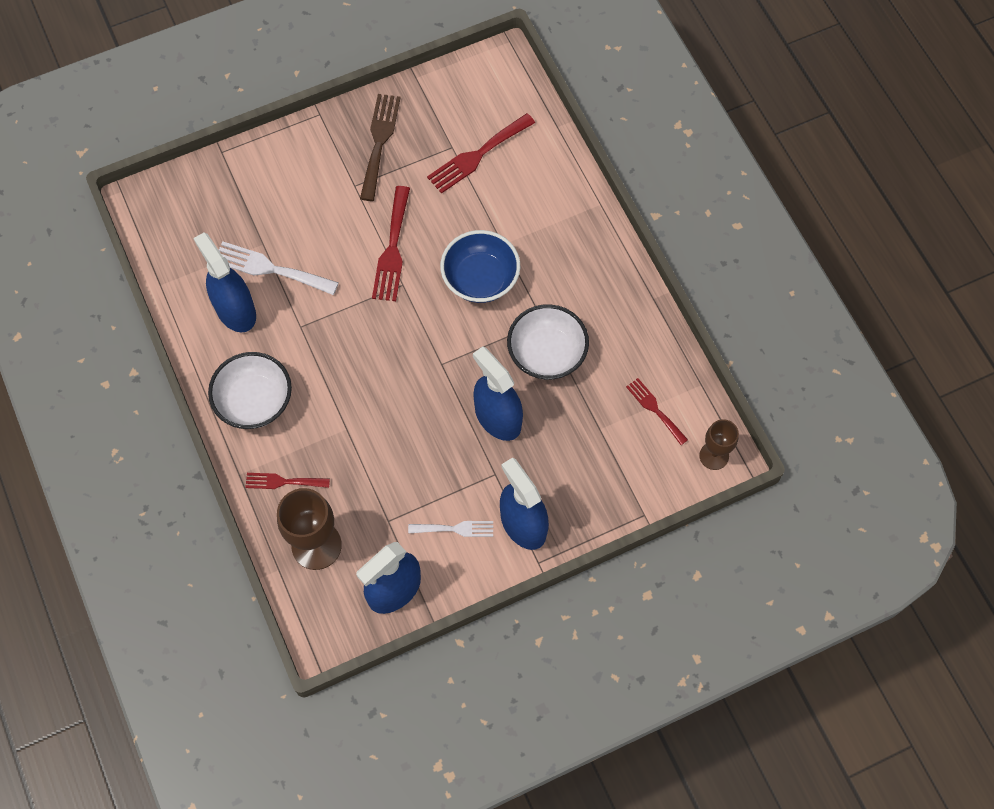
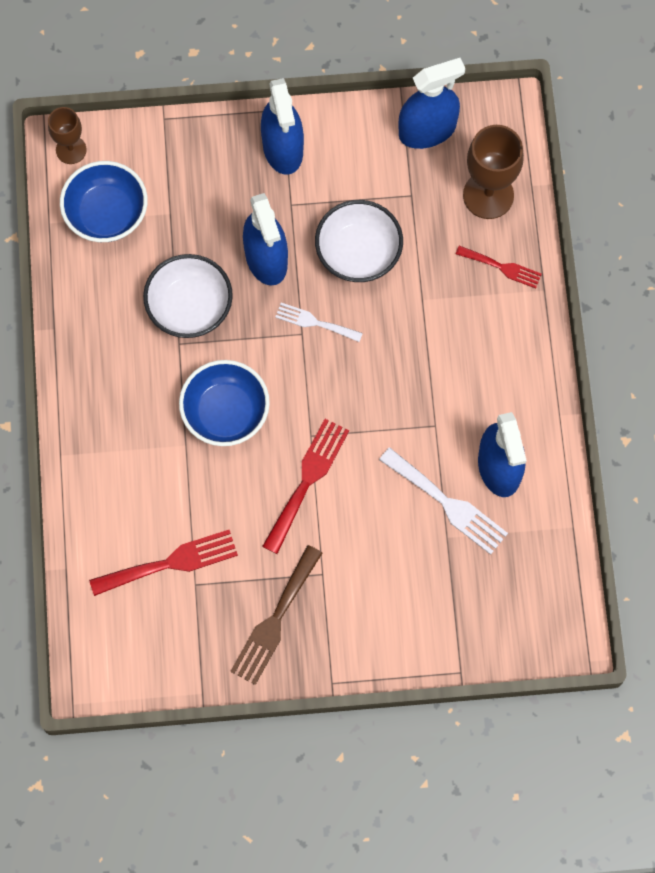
camera: 160 degrees left, 5 degrees up
white bowl [208,352,292,429] -> white bowl moved to [315,200,403,282]
white fork [408,521,493,537] -> white fork moved to [275,303,363,342]
red fork [626,378,688,445] -> blue bowl [60,161,148,242]

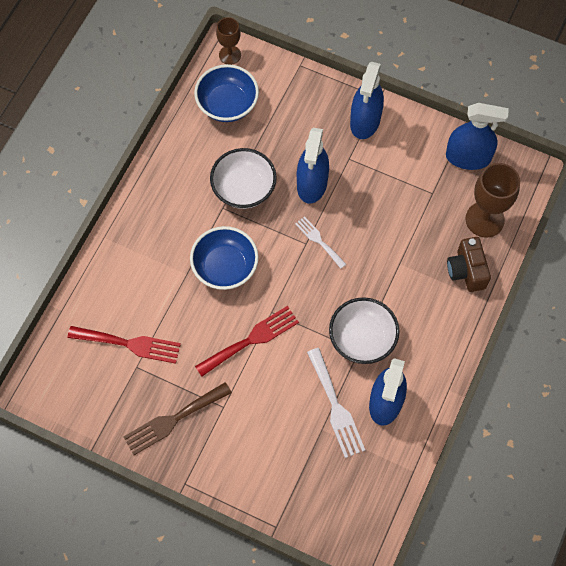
camera: 30 degrees right, 5 degrees down
white bowl [315,200,403,282] -> white bowl moved to [329,297,400,364]
red fork [456,246,542,288] -> brown camera [447,237,491,292]

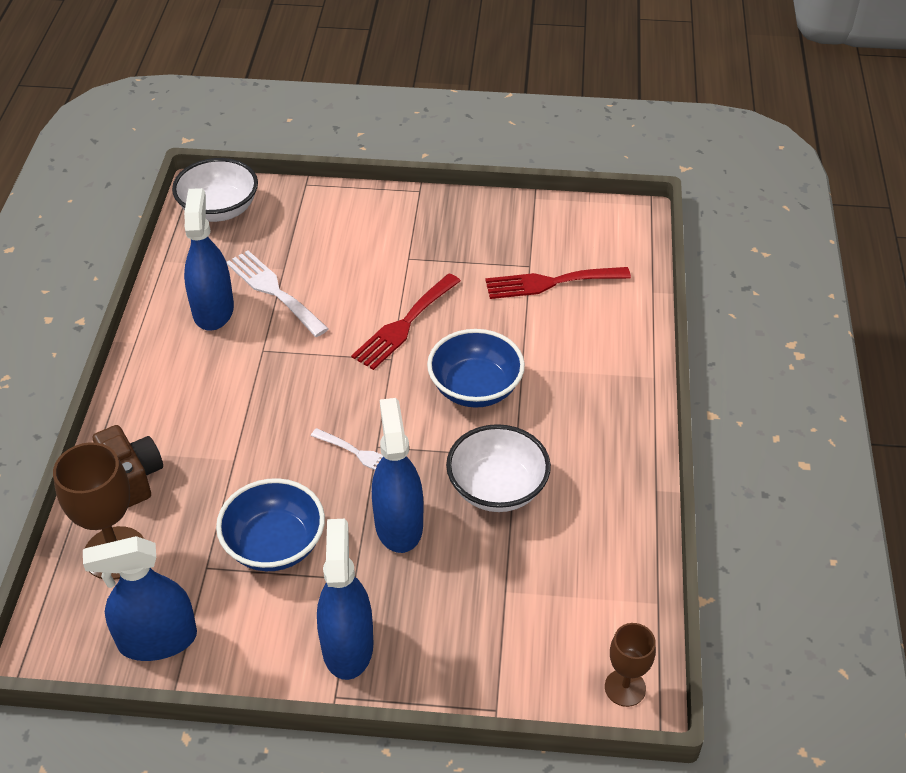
camera: 160 degrees right, 20 degrees down
brown fork [124,382,232,455] -> none
blue bowl [194,64,259,122] -> blue bowl moved to [216,478,325,571]
white bowl [329,297,400,364] -> white bowl moved to [172,158,258,222]

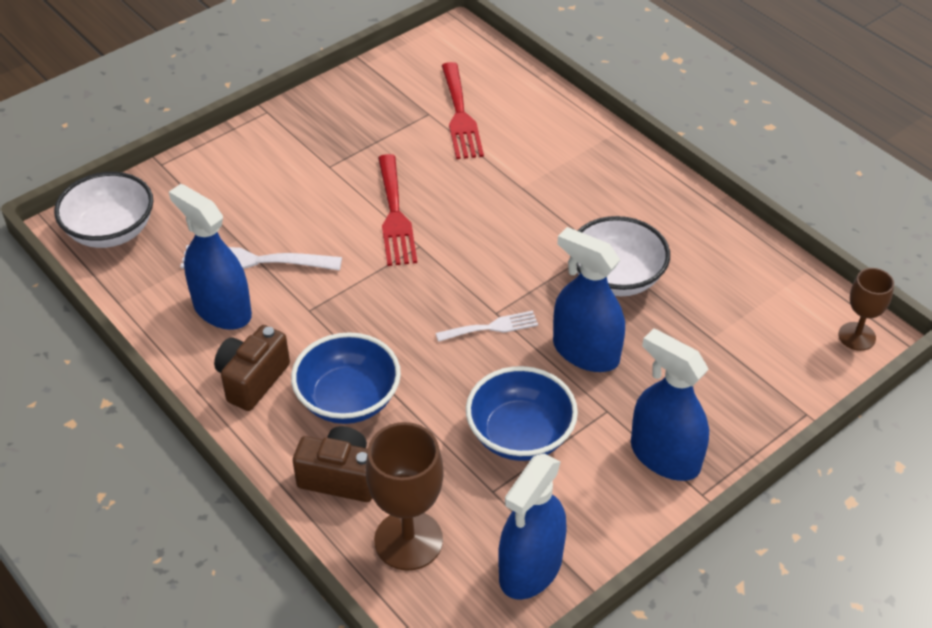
camera: 45 degrees left, 0 degrees up
blue bowl [427,329,525,408] -> blue bowl moved to [291,332,401,424]
red fork [485,267,631,299] -> red fork turned 45 degrees counterclockwise [442,62,484,159]
none -> brown camera [214,325,290,411]

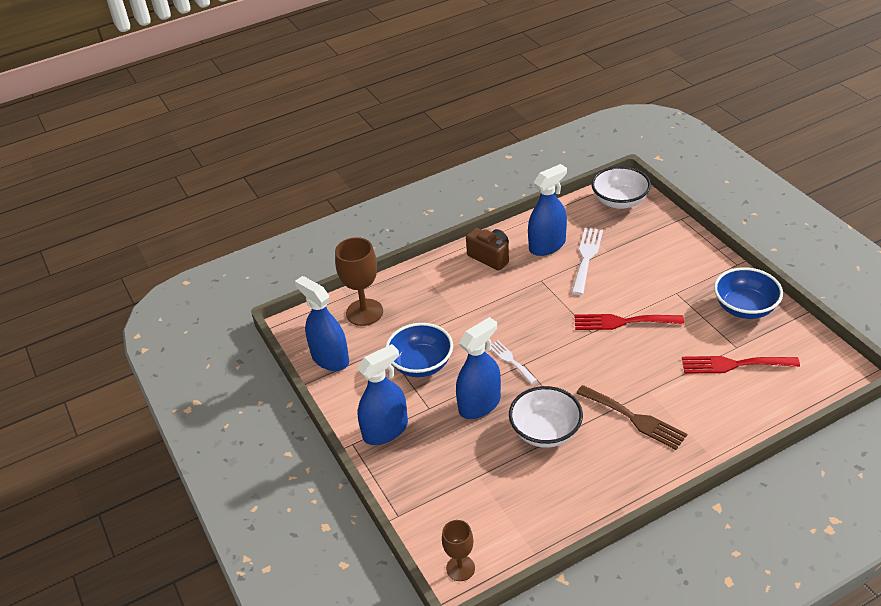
camera: 105 degrees right, 5 degrees down
blue bowl [291,332,401,424] -> blue bowl moved to [714,267,783,319]
brown camera [293,426,372,502] -> none
white fork [436,311,538,342] -> white fork turned 150 degrees clockwise [491,341,537,384]
none -> brown fork [576,385,687,450]

